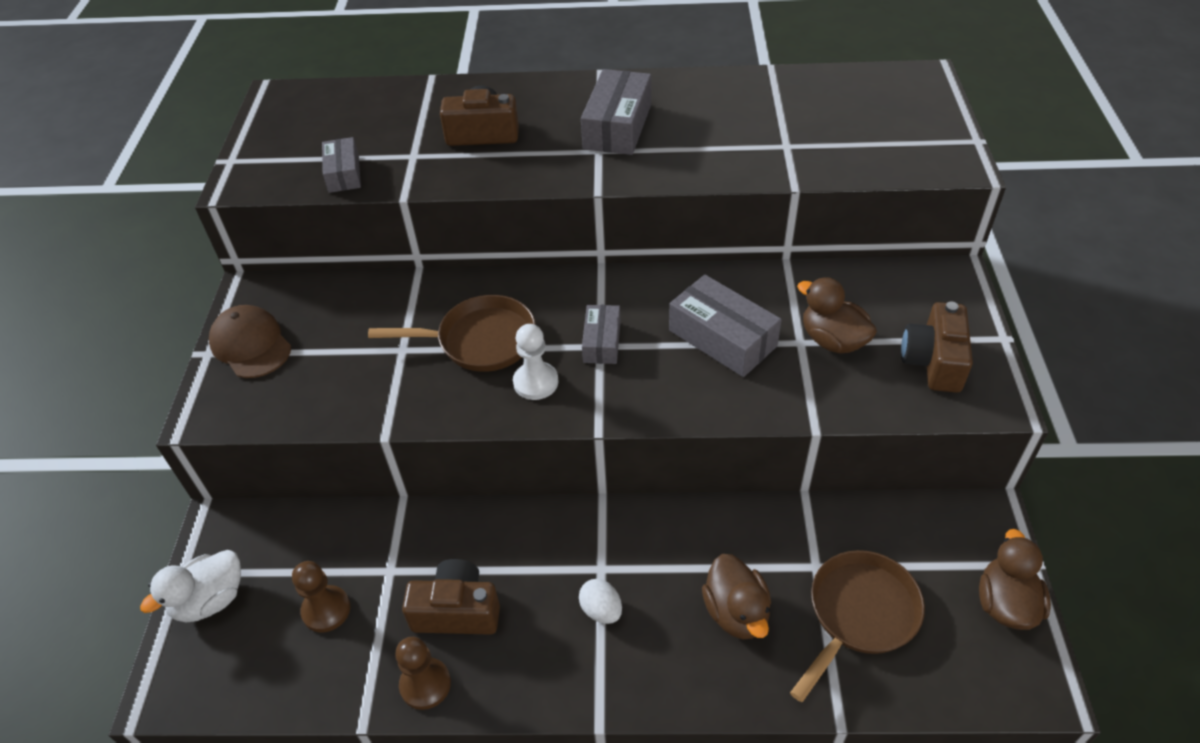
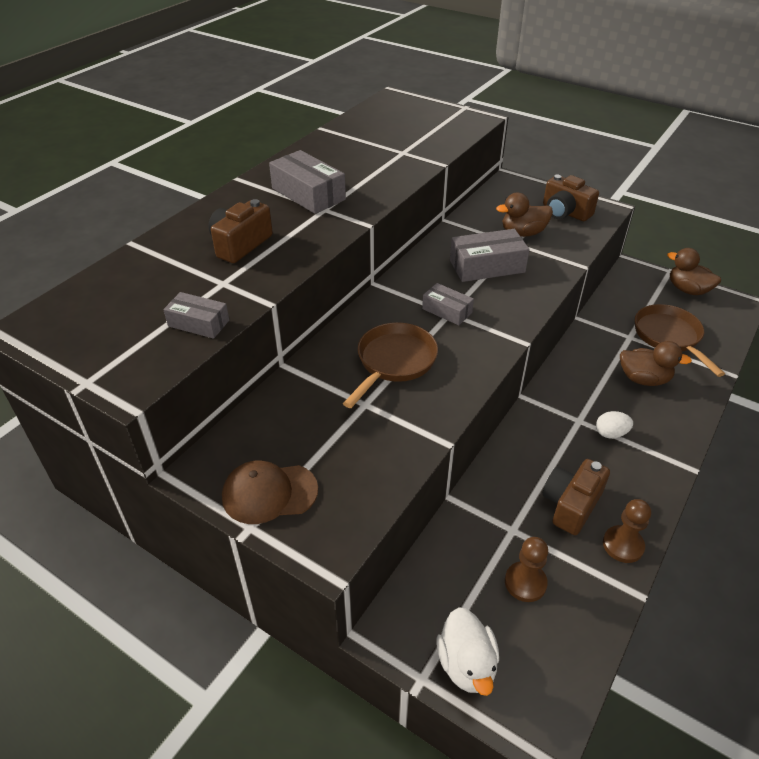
camera: 60 degrees left, 5 degrees down
white pawn [513,324,558,400] -> none

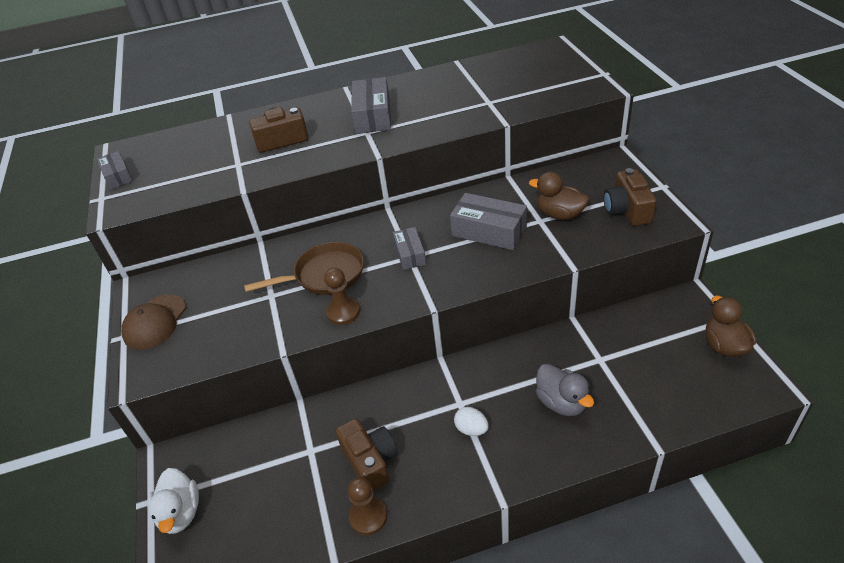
camera: 45 degrees right, 0 degrees up
grey box [163,292,229,339] -> grey box moved to [97,151,133,190]
brown cap [222,461,318,524] -> brown cap turned 105 degrees counterclockwise [121,294,186,350]
white duck [437,607,499,696] -> white duck turned 45 degrees counterclockwise [148,468,199,534]
brown pawn [505,537,548,602] -> brown pawn moved to [324,268,360,325]
brown camera [542,459,610,535] -> brown camera turned 75 degrees clockwise [336,418,398,492]
brown duck [620,341,692,386] -> grey duck [536,364,594,416]
brown pan [635,304,725,377] -> none

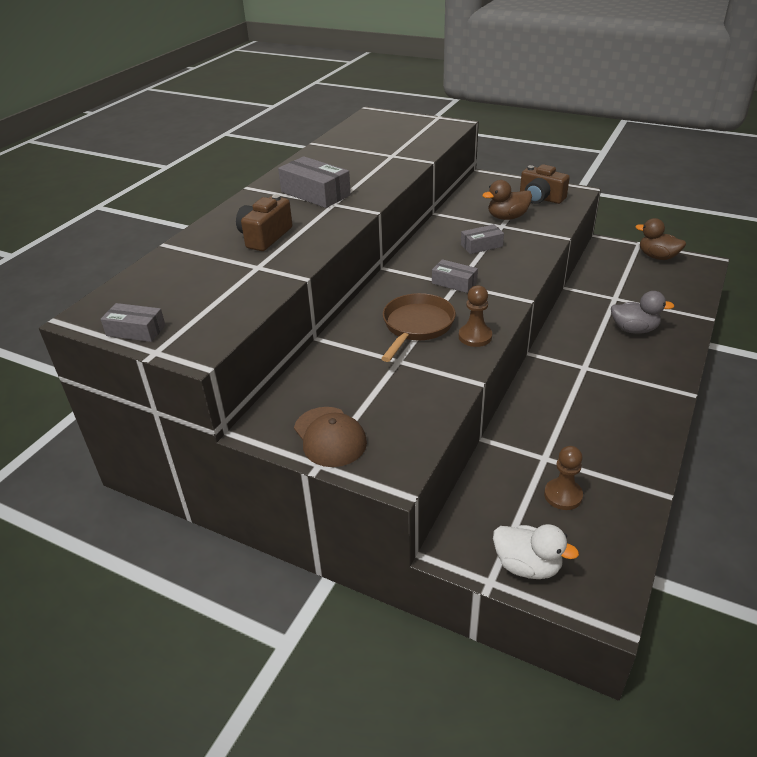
camera: 50 degrees left, 5 degrees down
brown camera [336,418,398,492] -> none
brown pawn [348,477,387,535] -> brown pawn moved to [544,446,583,510]
grey box [450,193,527,250] -> grey box [461,224,504,254], size x0.61
white egg [454,407,489,436] -> none

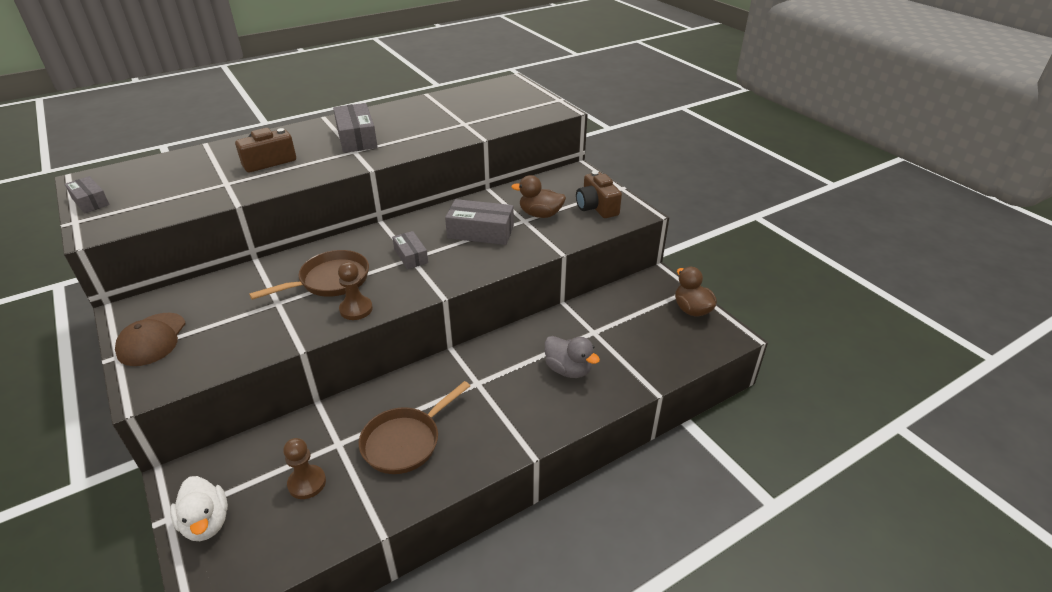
camera: 30 degrees right, 0 degrees up
grey box [461,224,504,254] -> grey box [445,199,514,245], size x1.65
none -> brown pan [359,381,470,474]

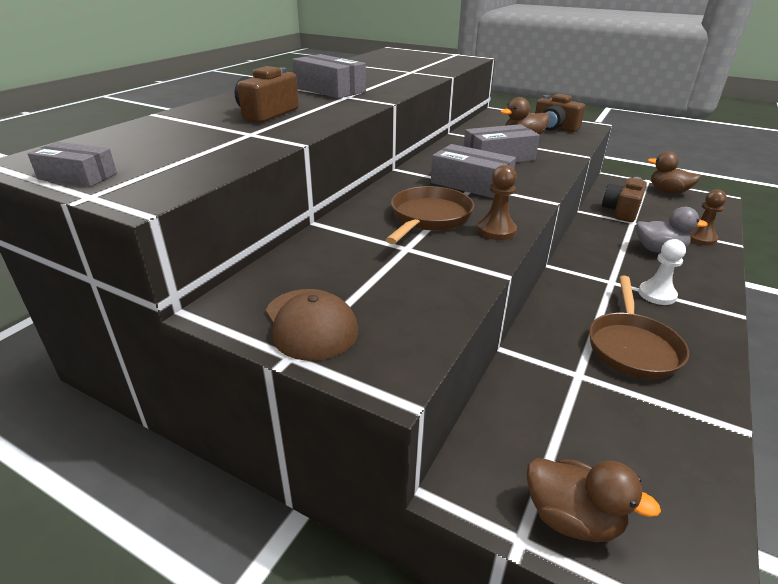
camera: 30 degrees left, 5 degrees down
white duck [170,476,228,541] -> brown duck [527,458,661,542]
brown pawn [283,438,326,499] -> brown pawn moved to [688,189,727,246]
grey box [392,231,428,269] -> grey box [431,144,516,198], size x1.65
none -> brown camera [602,177,647,222]
none -> white pawn [638,239,686,305]

